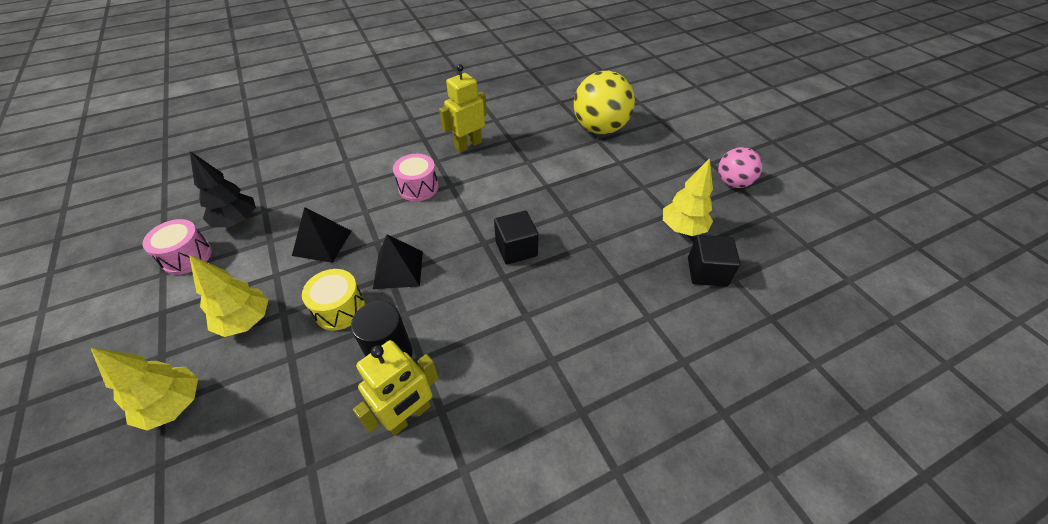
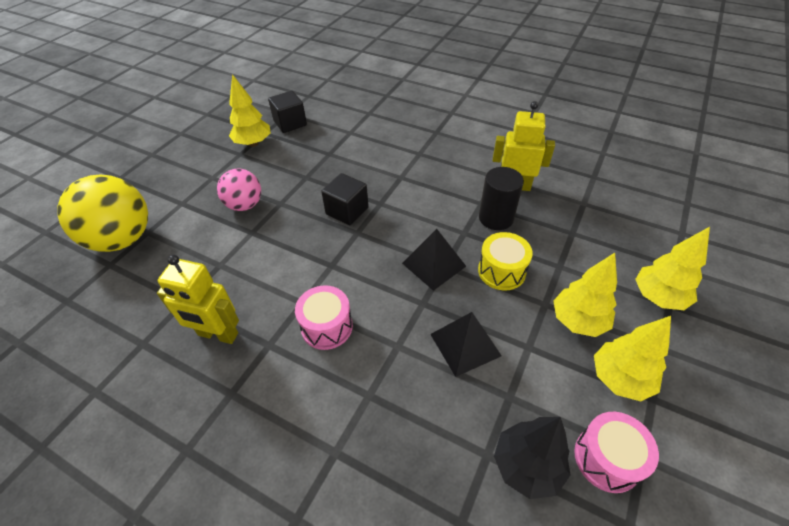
camera: 125 degrees left, 0 degrees up
pink ball [718,147,762,188] -> pink ball moved to [217,169,261,211]
none -> yellow tree [594,316,671,401]

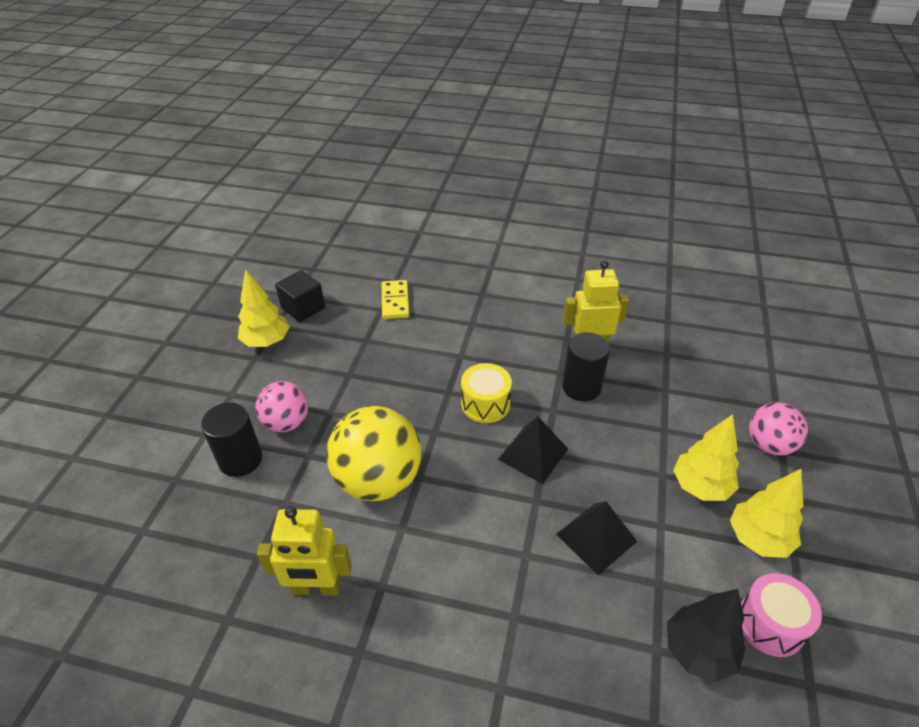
camera: 15 degrees left, 5 degrees down
yellow ball [57,174,148,252] -> yellow ball moved to [326,406,421,501]
pink drum [295,285,353,350] -> none
black cube [321,173,369,225] -> none
yellow drum [478,232,533,290] -> yellow drum moved to [461,363,512,423]
yellow tree [635,227,710,310] -> pink ball [749,402,808,455]
none -> black cylinder [201,403,262,477]
none -> yellow domino [382,280,409,319]

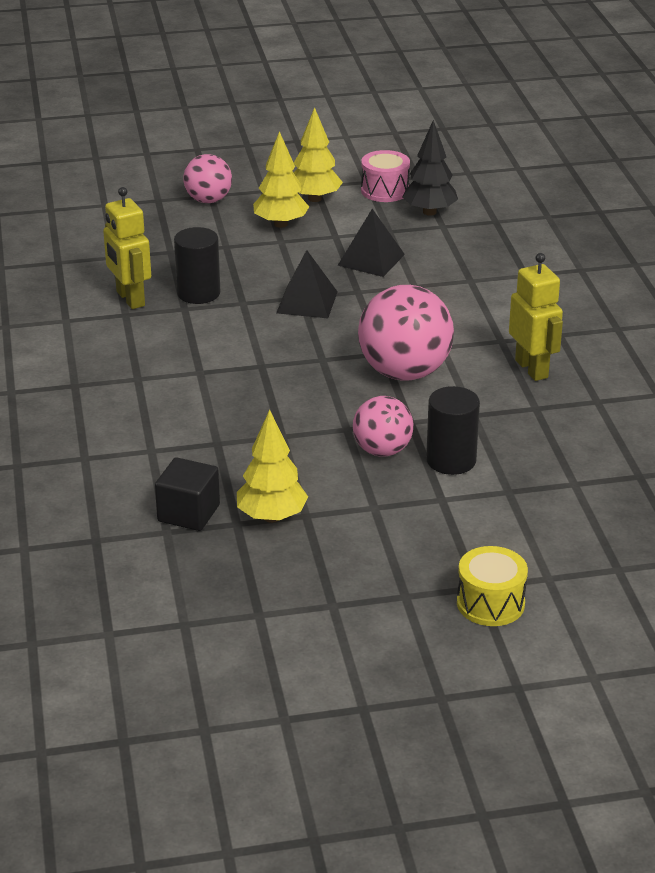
camera: 115 degrees left, 10 degrees down
yellow ball [326,406,421,501] -> pink ball [358,285,454,381]
yellow domino [382,280,409,319] -> none
yellow drum [461,363,512,423] -> yellow drum moved to [457,546,528,626]

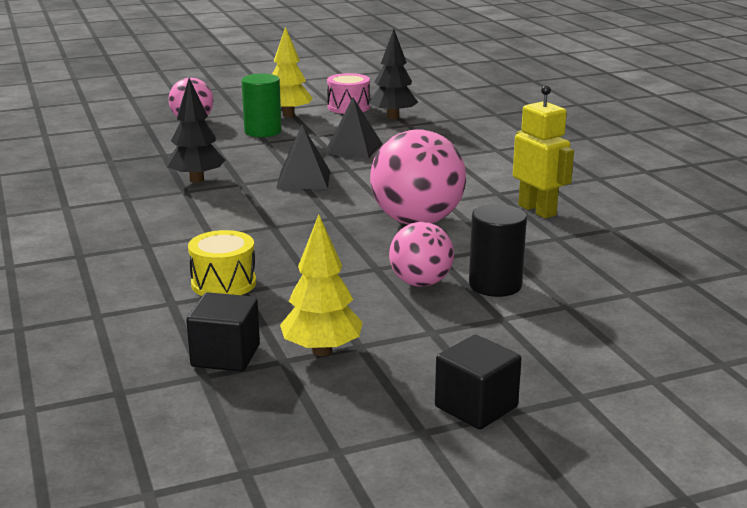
camera: 10 degrees left, 10 degrees down
yellow robot [103,187,151,309] -> none
black cylinder [174,227,220,304] -> black tree [167,78,225,183]
yellow tree [253,131,309,228] -> green cylinder [242,73,282,137]
yellow drum [457,546,528,626] -> yellow drum moved to [188,230,256,296]
none -> black cube [435,335,521,430]

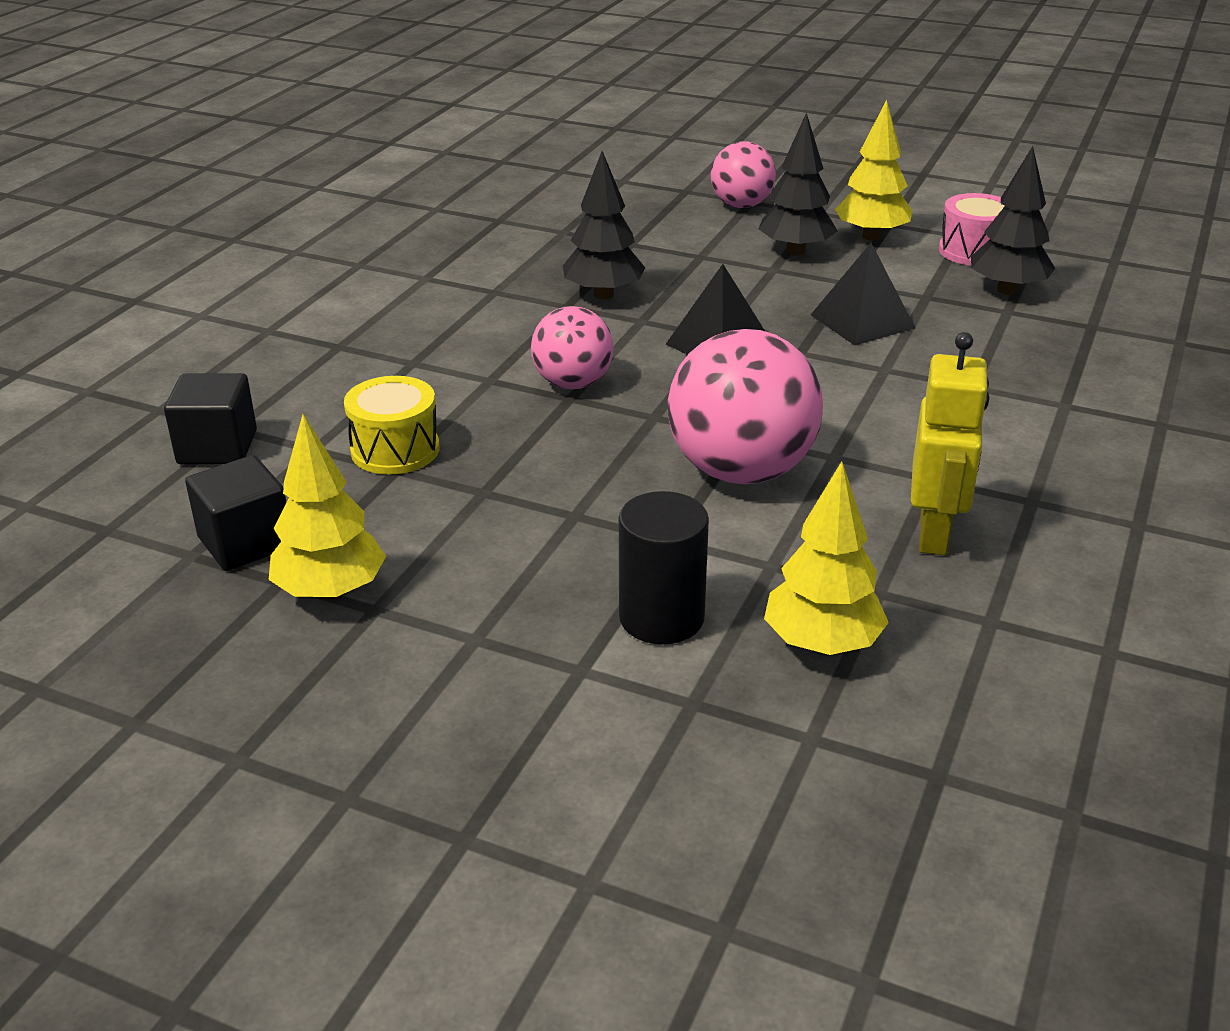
camera: 45 degrees right, 10 degrees up
green cylinder [242,73,282,137] -> black tree [758,112,837,255]
pink ball [389,222,454,287] -> pink ball moved to [531,306,614,389]
black cube [435,335,521,430] -> black cube moved to [164,373,257,464]
none -> yellow tree [764,461,889,655]

